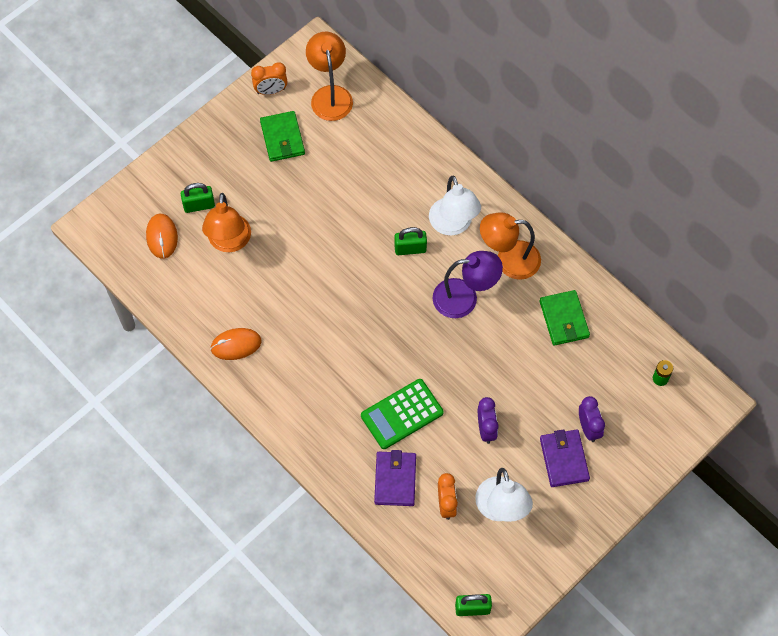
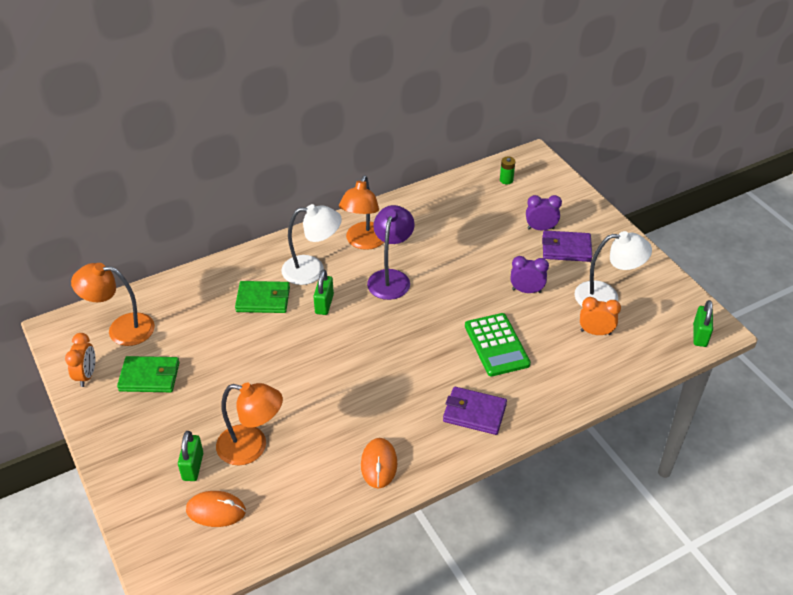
camera: 75 degrees left, 20 degrees down
purple wallet [374,450,416,506] -> purple wallet moved to [443,387,507,435]
green wallet [540,290,590,346] -> green wallet moved to [235,281,290,313]

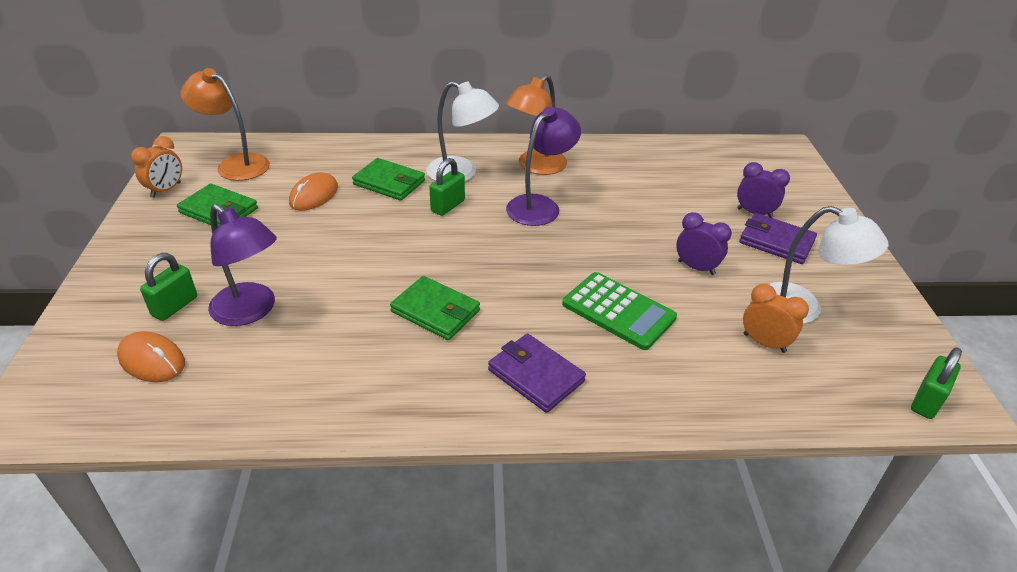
camera: 25 degrees right, 5 degrees down
orange lamp [216,383,283,465] -> purple lamp [208,204,277,326]
orange mouse [361,438,397,488] -> orange mouse moved to [289,172,338,211]
green calculator [465,313,531,376] -> green calculator turned 60 degrees counterclockwise [562,272,677,350]
green battery [500,157,515,184] -> none
none -> green wallet [390,276,480,340]

